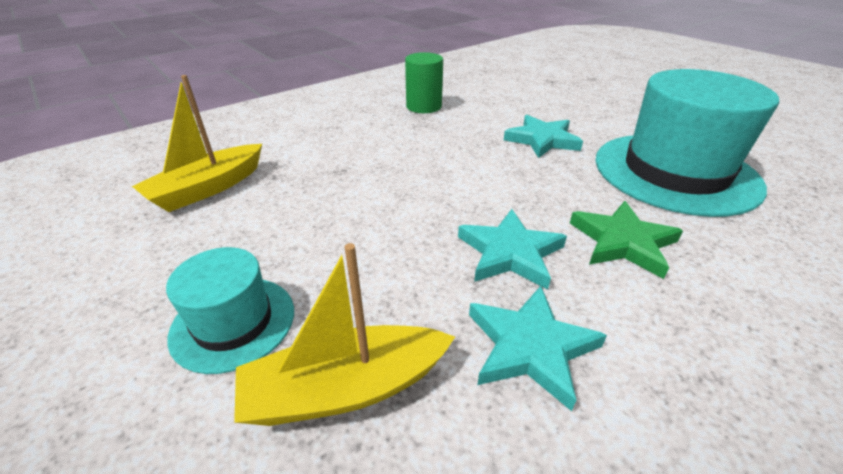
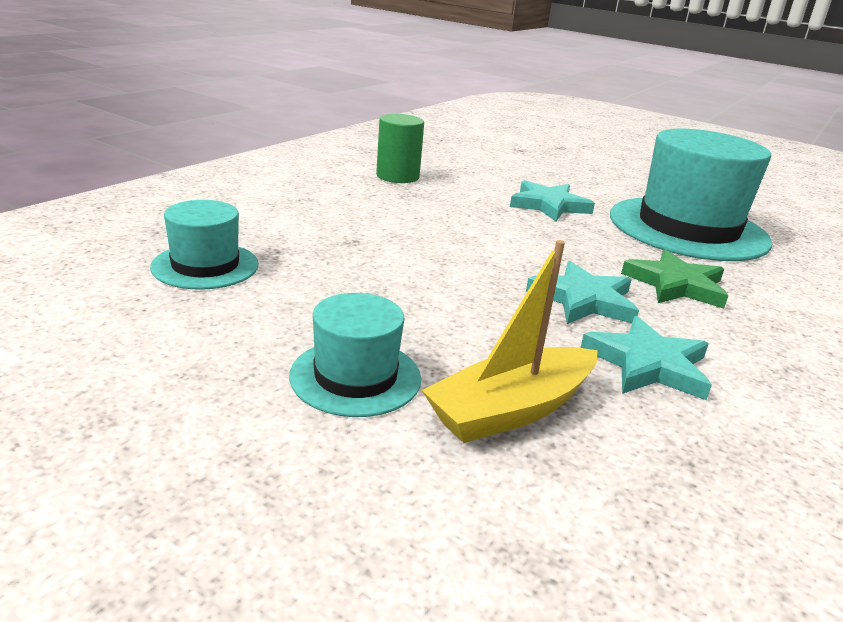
camera: 20 degrees left, 10 degrees down
yellow boat [132,75,262,212] -> turquoise hat [150,200,259,290]

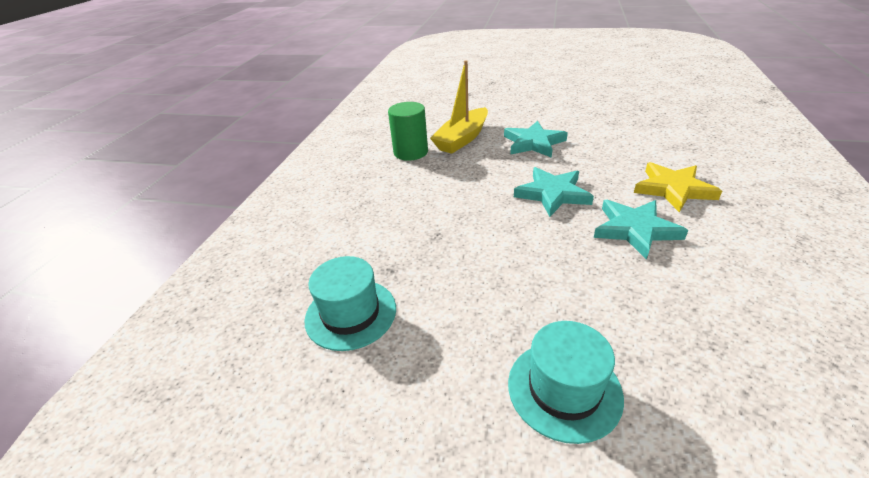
camera: 15 degrees left, 10 degrees up
yellow boat [422,240,598,443] -> yellow boat moved to [430,60,488,154]
turquoise star [580,316,712,400] -> turquoise star moved to [514,167,594,217]
turquoise hat [610,129,772,261] -> none
green star [621,249,729,309] -> yellow star [634,162,722,212]

